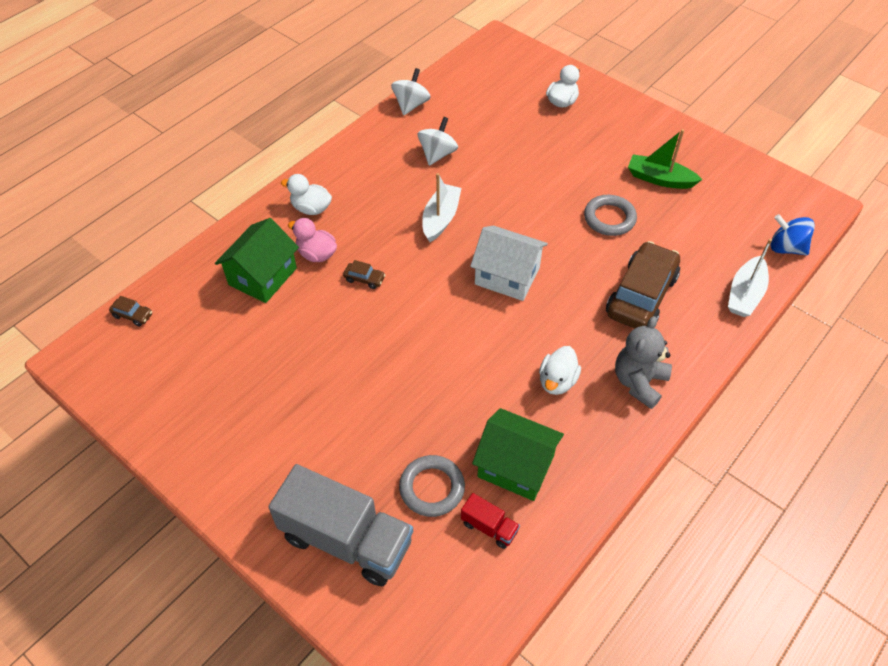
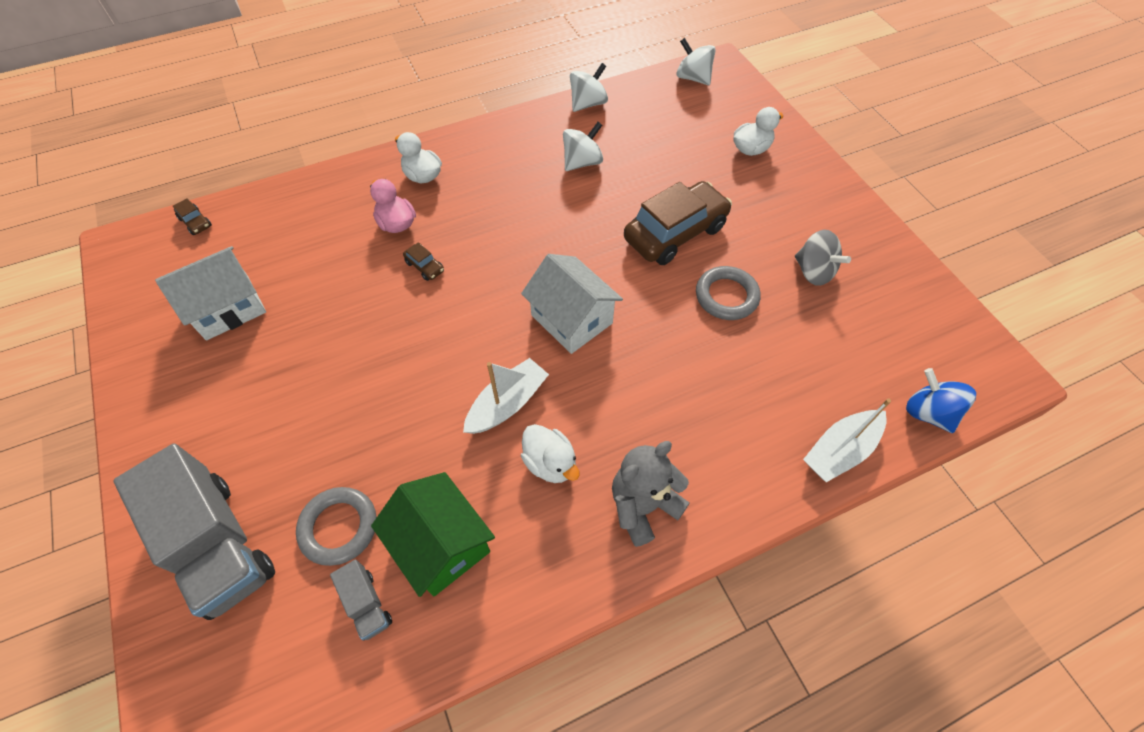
camera: 25 degrees right, 5 degrees up
green house [215,218,299,303] -> none
white boat [422,173,462,242] -> white boat moved to [463,358,549,434]
red truck [461,493,520,549] -> grey truck [330,560,392,641]
white duck [539,346,581,395] -> white duck turned 90 degrees counterclockwise [521,424,580,483]
brown car [606,241,680,329] -> brown car moved to [624,181,732,265]
green boat [628,129,702,189] -> grey spinning top [795,230,851,286]
none -> white house [155,246,266,341]
none -> white spinning top [676,38,716,85]

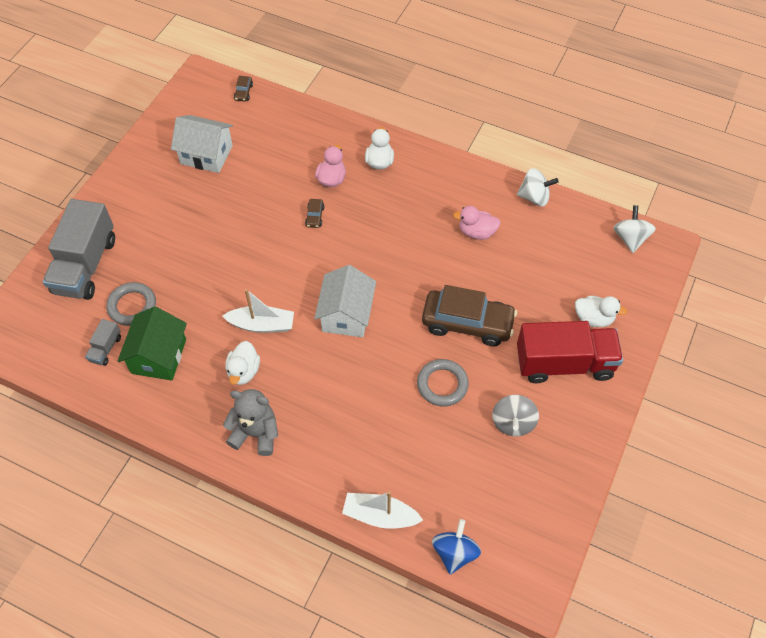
camera: 50 degrees right, 0 degrees up
white spinning top [563,122,603,171] -> pink duck [453,206,501,240]
none -> red truck [517,321,623,383]

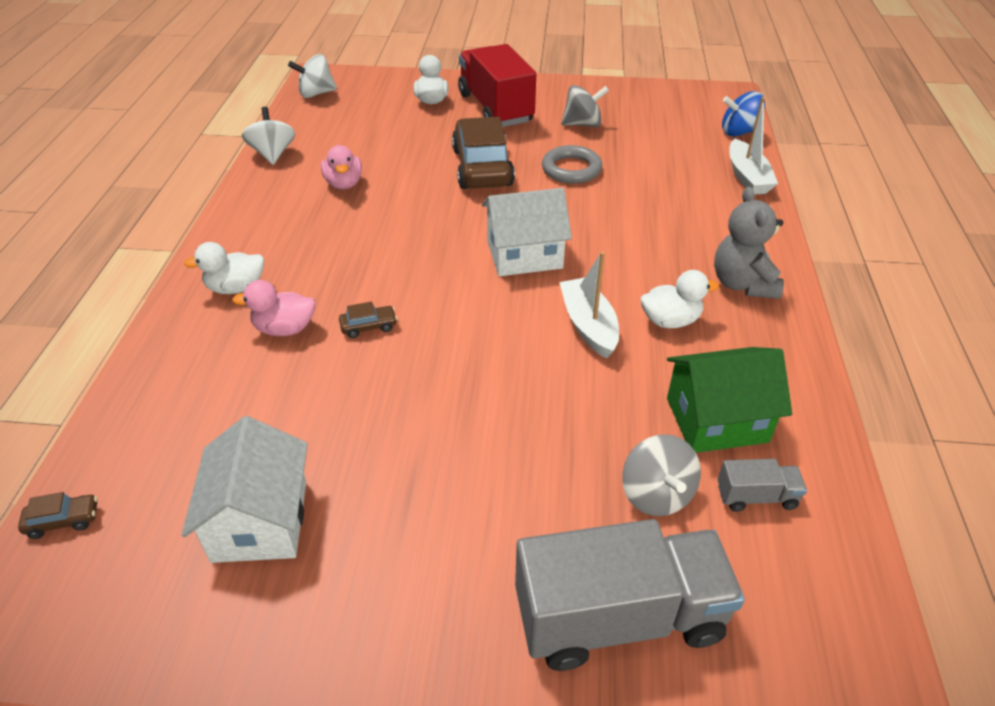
camera: 110 degrees left, 15 degrees down
grey ring [106,282,156,326] -> grey spinning top [622,434,701,516]

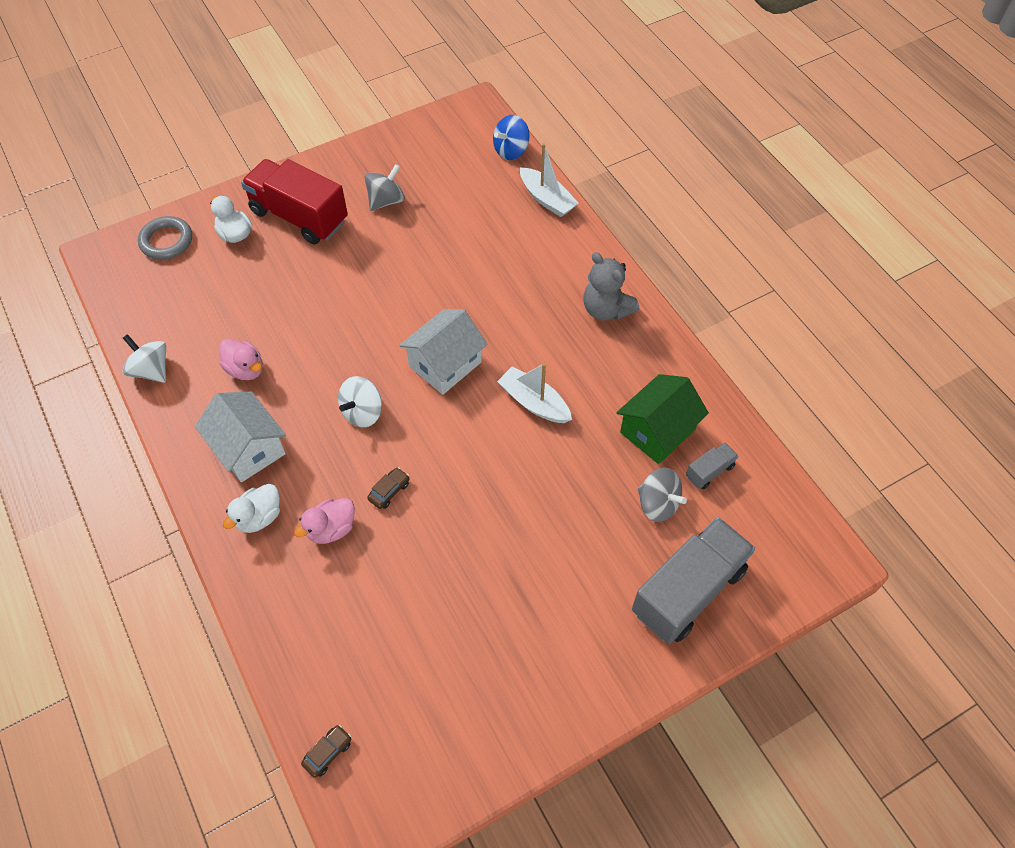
camera: 35 degrees left, 15 degrees up
white house [182,416,308,563] -> white house moved to [195,392,286,482]
white spinning top [288,54,337,98] -> white spinning top moved to [338,376,382,427]
brown car [452,117,515,189] -> none
grey ring [542,145,602,184] -> grey ring moved to [138,216,192,260]
white duck [640,270,719,328] -> none

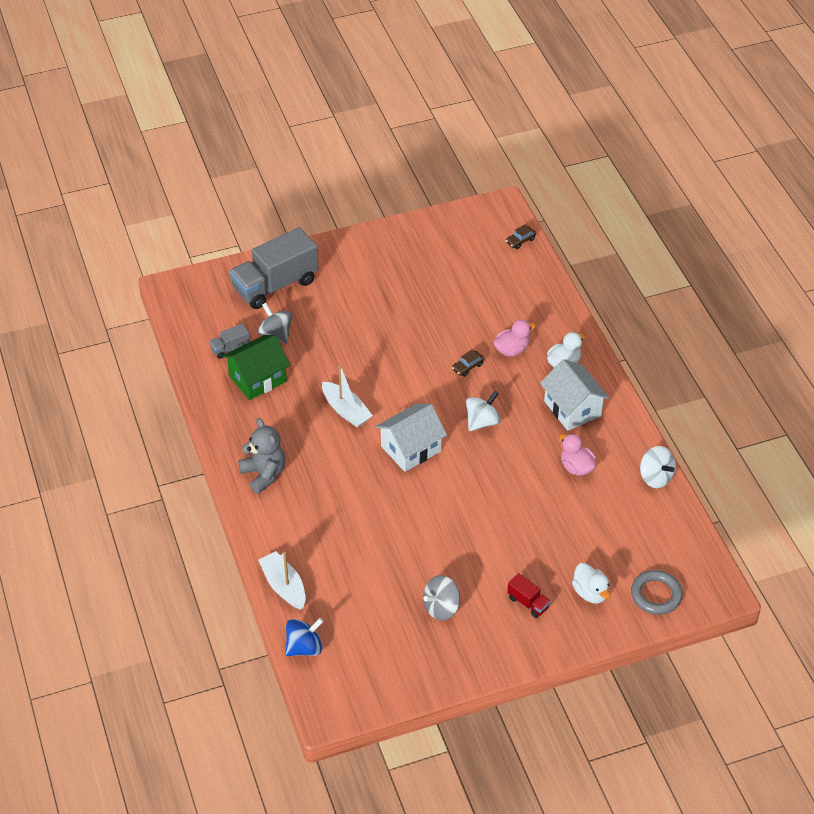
camera: 170 degrees left, 10 degrees down
red truck [241,159,348,244] -> red truck [507,573,551,618], size x0.44

